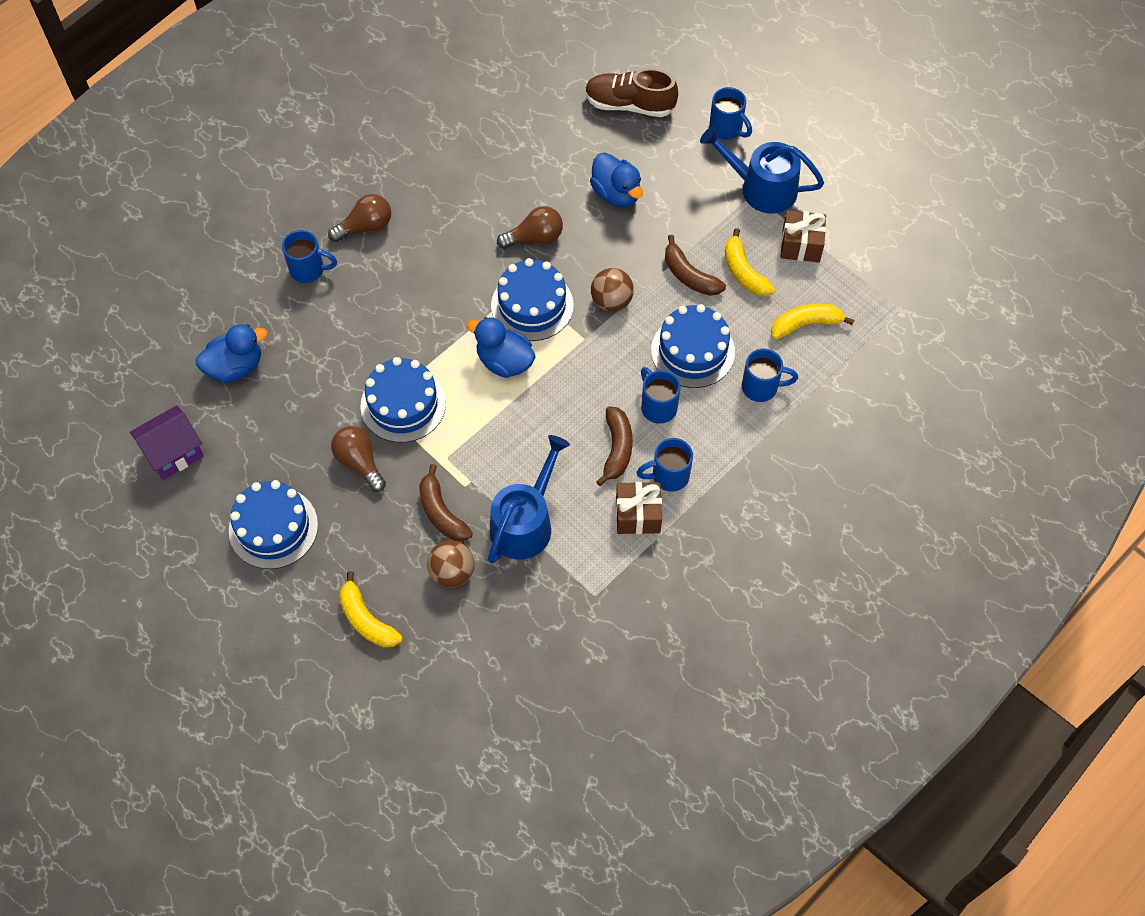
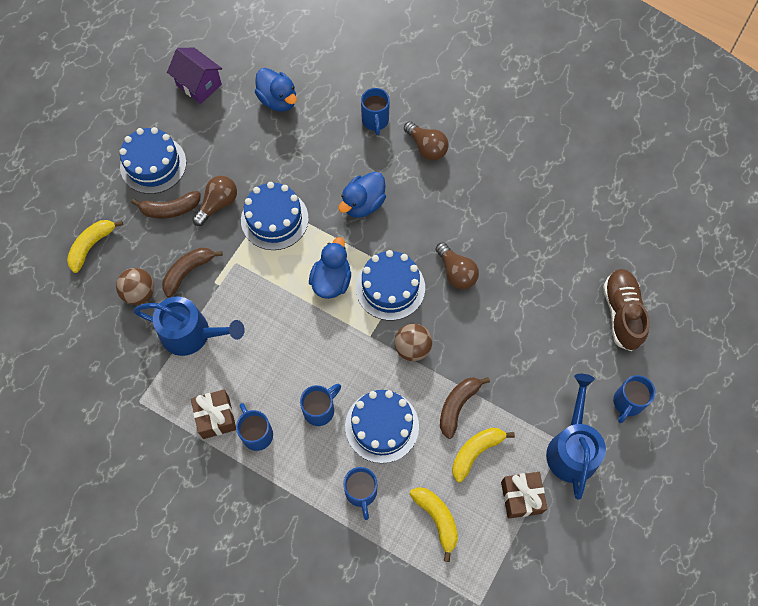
camera: 75 degrees right, 5 degrees up
blue duck [590,153,643,207] -> blue duck moved to [339,172,386,218]
brown banana [596,406,633,486] -> brown banana moved to [131,191,201,219]

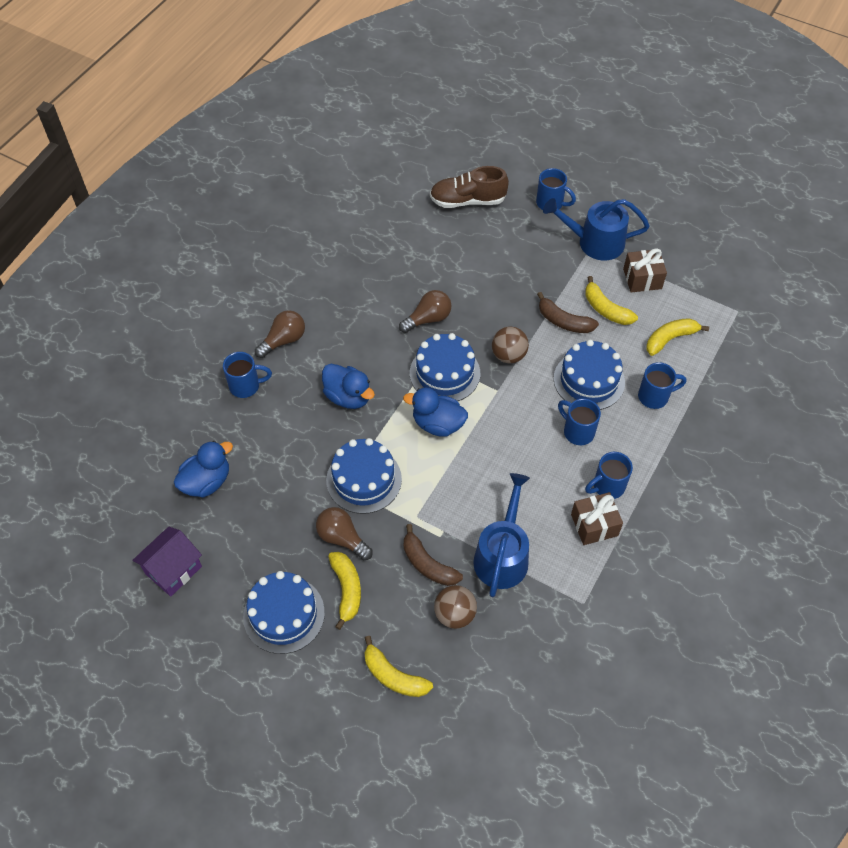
camera: 90 degrees left, 10 degrees down
brown banana [131,191,201,219] -> yellow banana [328,552,361,630]

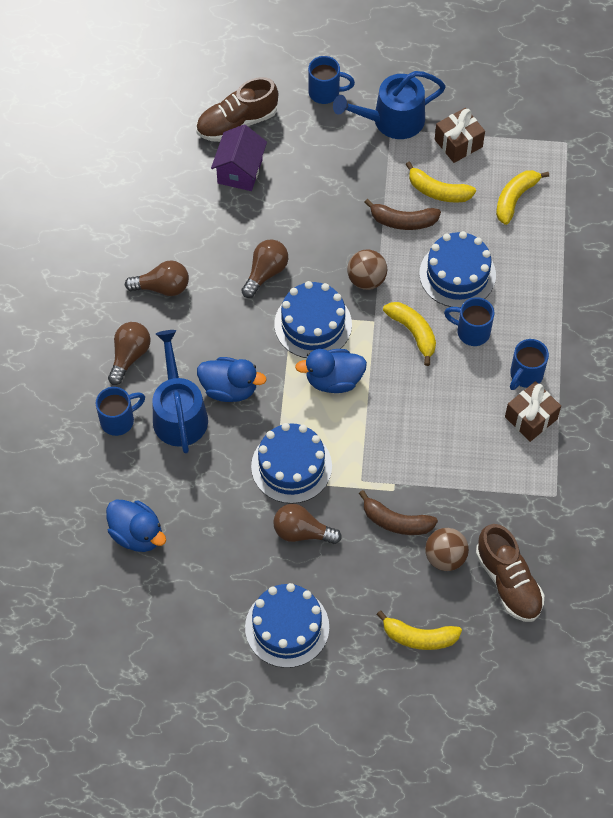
camera: 25 degrees left, 5 degrees up
purple house [132,527,202,596] -> purple house moved to [211,125,267,191]
blue duck [173,441,233,498] -> blue duck turned 105 degrees clockwise [106,500,166,552]
yellow banana [328,552,361,630] -> yellow banana moved to [383,302,436,366]
blue watering can [473,473,530,597] -> blue watering can moved to [152,330,208,454]
blue mug [638,362,686,409] -> none
none -> brown light bulb [125,260,189,296]
none -> brown shoe [476,524,544,622]

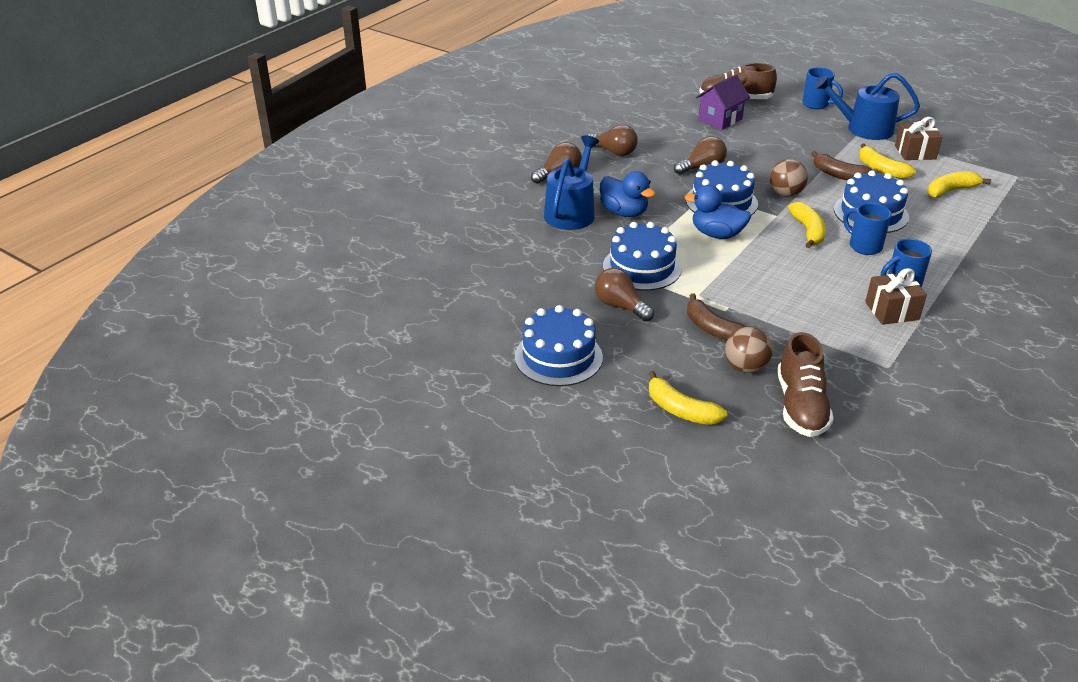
camera: 30 degrees right, 25 degrees down
blue mug [96,387,145,436] -> none
blue duck [106,500,166,552] -> none

